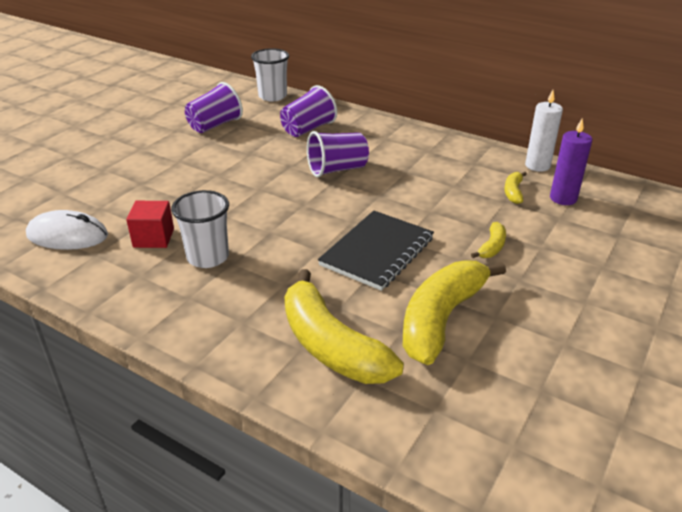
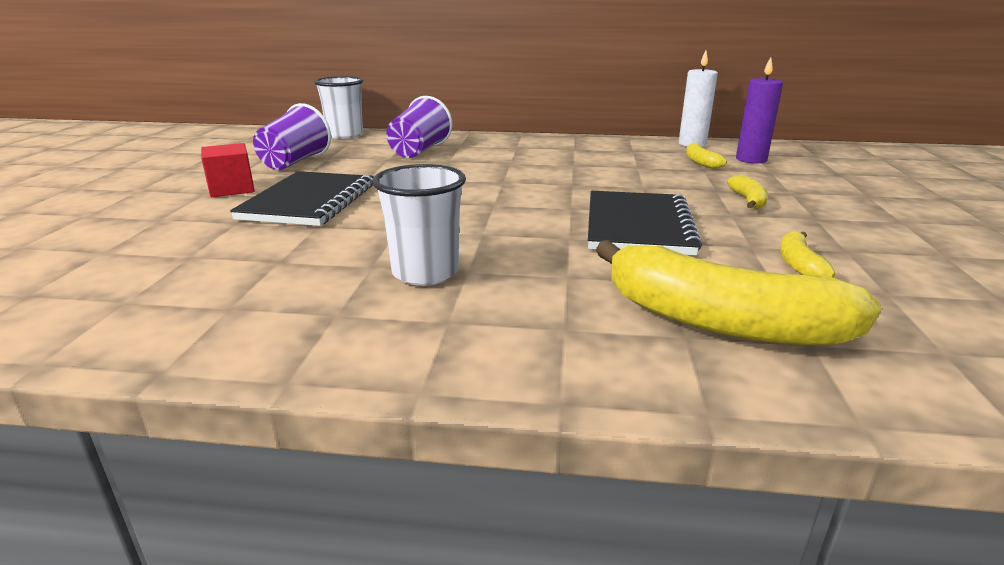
camera: 25 degrees left, 10 degrees down
white mouse [26,210,108,250] -> none
red cube [126,201,174,248] -> red cube moved to [201,143,255,197]
purple cup [307,131,369,177] -> none
yellow banana [403,260,506,365] -> yellow banana [780,231,835,278], size x0.44
none -> black notebook [230,171,374,226]

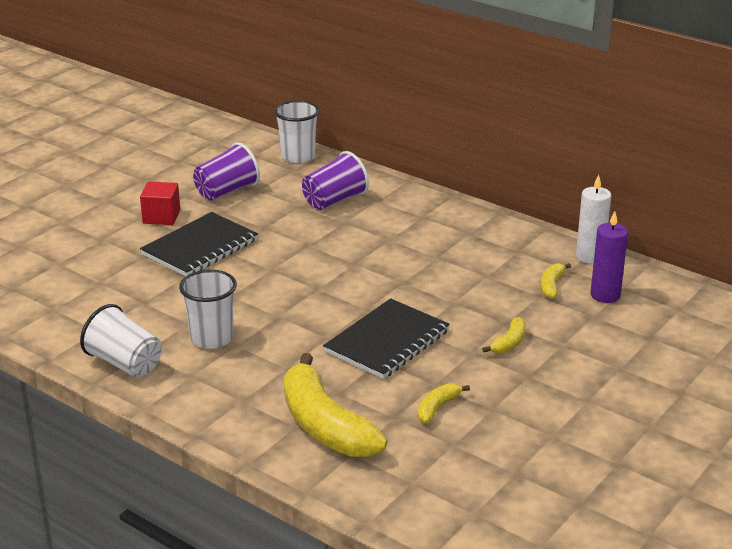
camera: 30 degrees right, 5 degrees up
none -> white cup [80,304,162,377]

